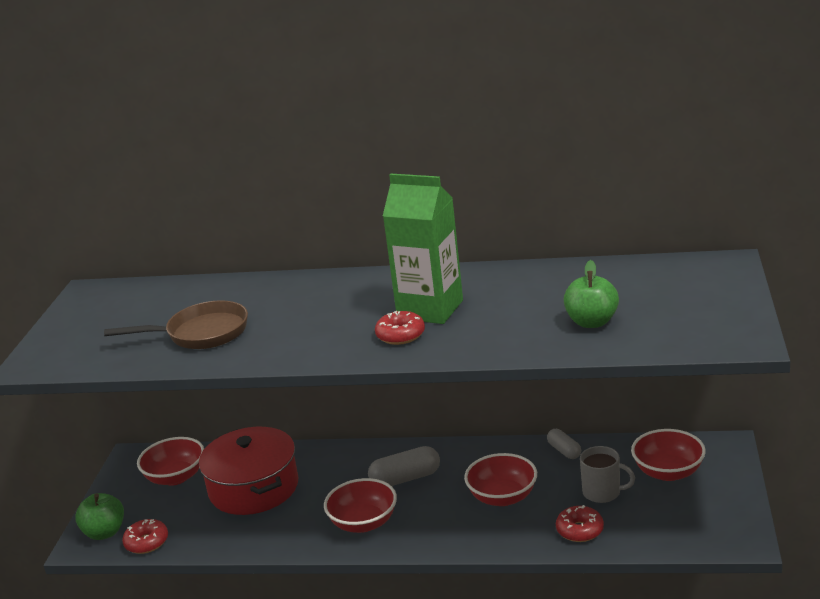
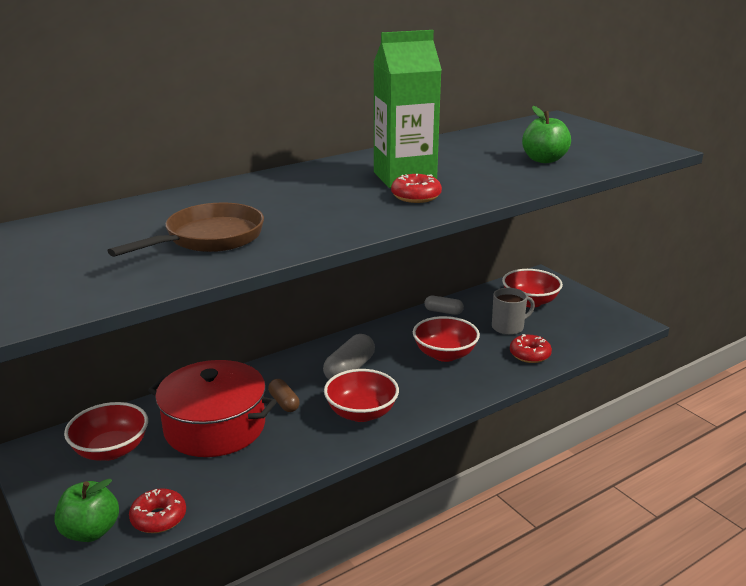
camera: 45 degrees left, 0 degrees up
none -> brown capsule [268,379,300,412]

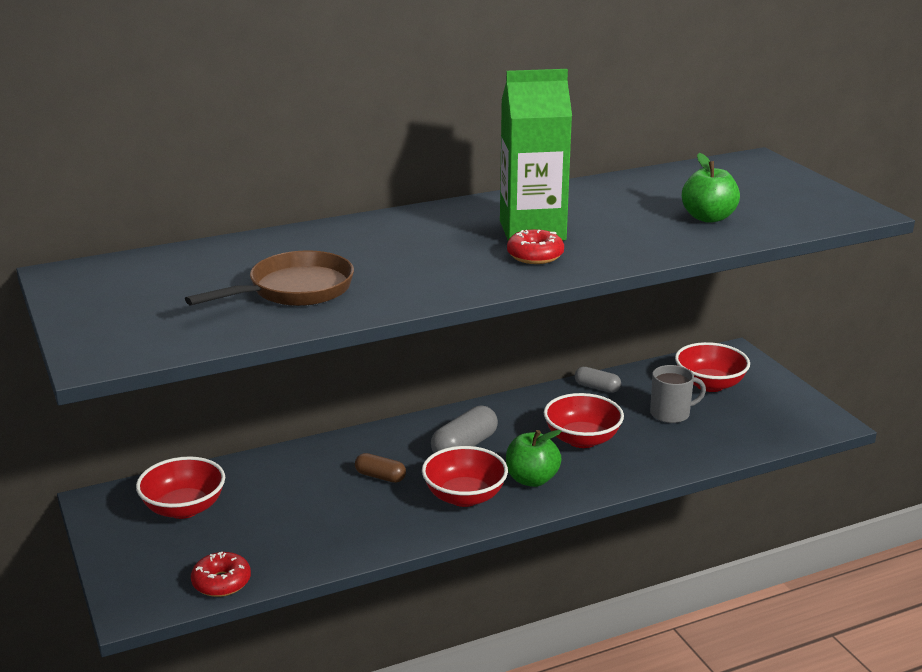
camera: 10 degrees right, 0 degrees up
green apple [54,479,119,542] -> green apple moved to [506,430,562,487]
red pot [148,360,277,457] -> none
brown capsule [268,379,300,412] -> brown capsule turned 45 degrees counterclockwise [355,453,406,483]
red donut [510,334,552,363] -> none

